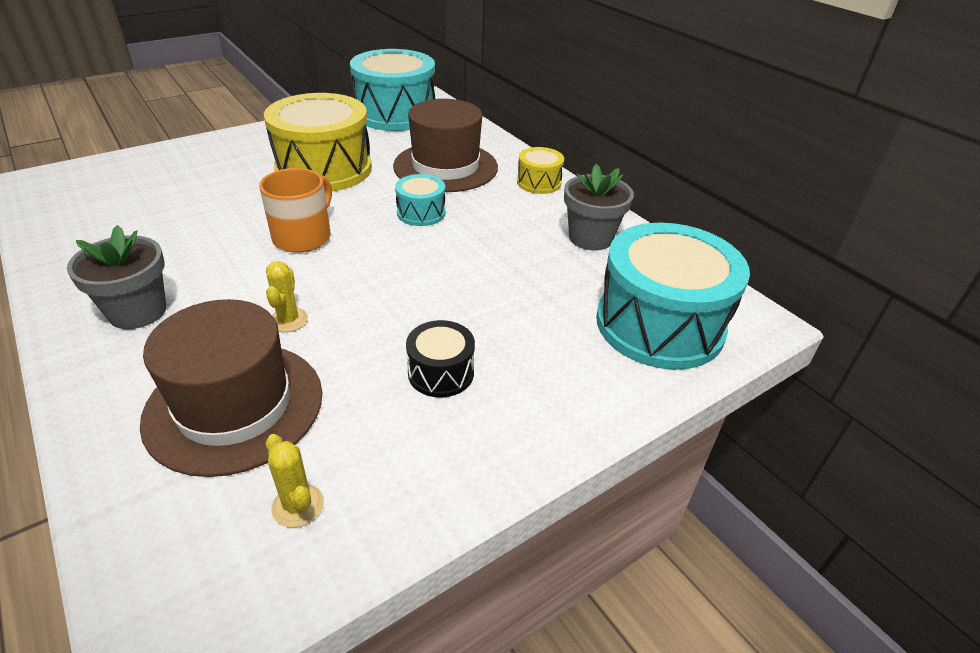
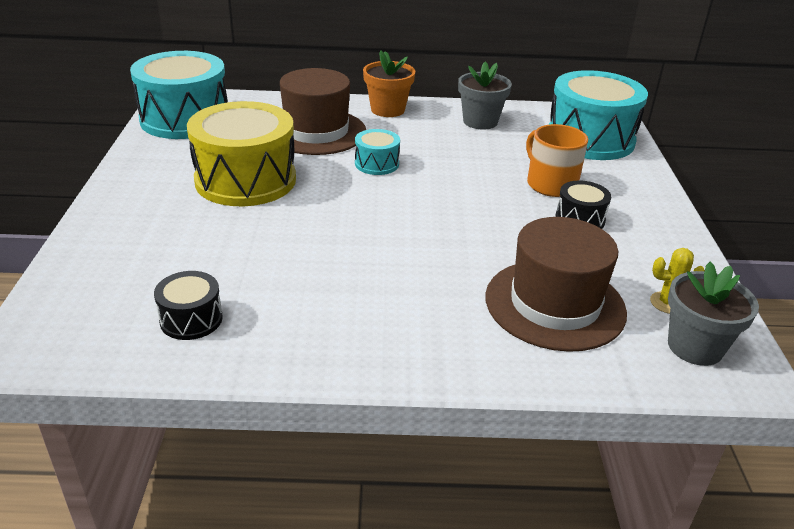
camera: 55 degrees left, 5 degrees down
grey flower pot [67,225,166,329] -> grey flower pot moved to [668,262,759,366]
orange mug [259,168,332,253] -> orange mug moved to [526,124,588,197]
yellow cactus [266,261,308,332] -> none
yellow drum [517,147,564,194] -> orange flower pot [363,50,415,117]
none -> black drum [154,271,223,340]

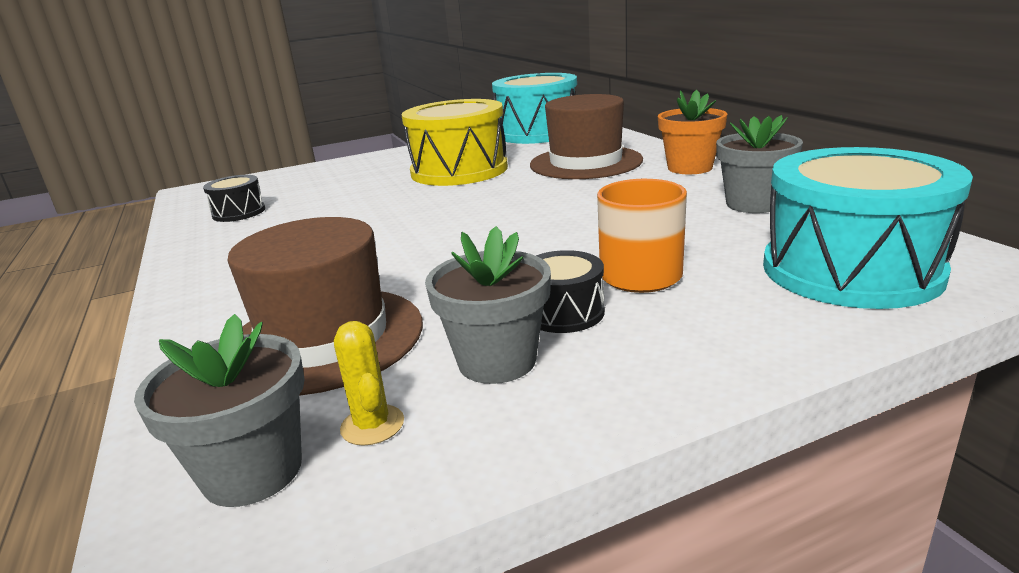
camera: 70 degrees right, 10 degrees down
turquoise drum [355,129,400,175] -> none
none -> grey flower pot [425,226,551,384]

